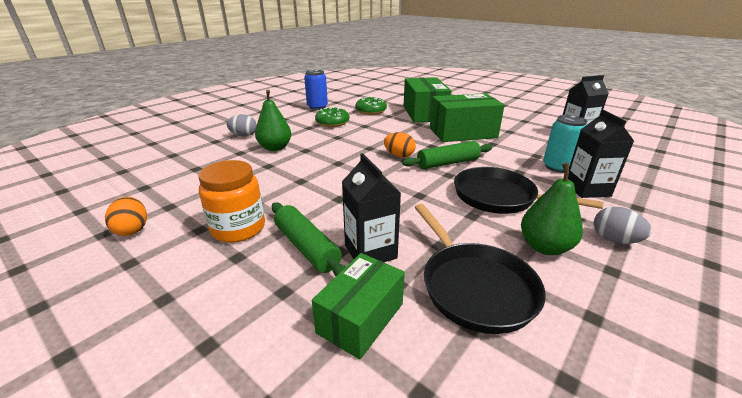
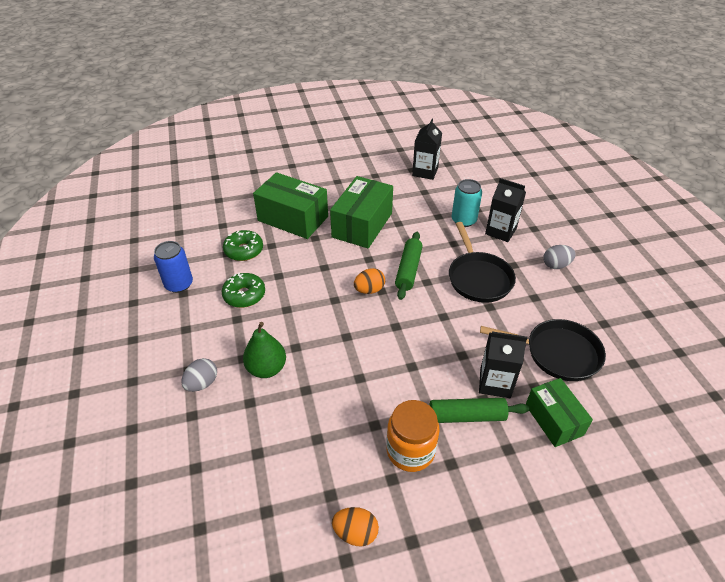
camera: 55 degrees left, 15 degrees up
black pan [454,167,603,214] -> black pan turned 75 degrees counterclockwise [449,222,516,303]
green pear [521,163,583,255] -> none

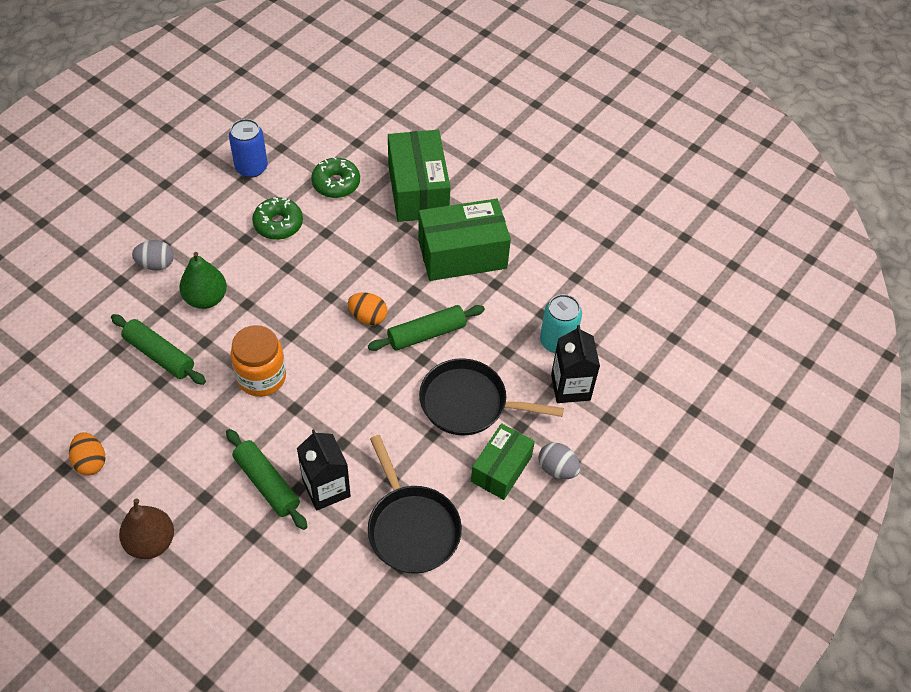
camera: 50 degrees right, 10 degrees up
orange jar [386,400,440,472] -> orange jar moved to [230,325,286,397]
black carton [412,119,442,180] -> none
black pan [449,222,516,303] -> black pan turned 60 degrees clockwise [419,358,564,435]
green box [525,378,593,447] -> green box moved to [471,423,535,500]
none -> green rolling pin [111,314,206,385]
none -> brown pear [119,499,174,559]

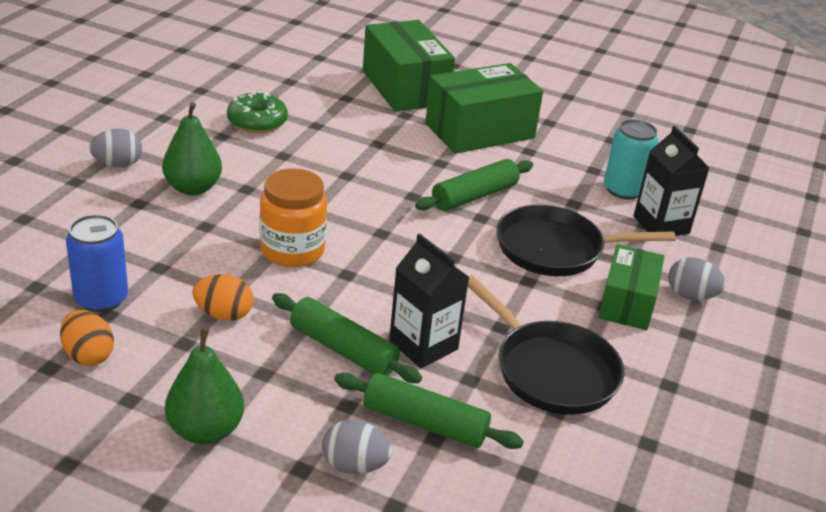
camera: 15 degrees left, 20 degrees down
green rolling pin [111,314,206,385] -> green rolling pin moved to [334,373,524,449]
brown pear [119,499,174,559] -> green pear [165,328,244,445]
blue can [229,119,268,178] -> blue can moved to [66,214,128,312]
green donut [311,157,360,198] -> none
orange egg [348,292,387,325] -> orange egg moved to [192,274,253,321]
none -> grey egg [322,420,392,474]

